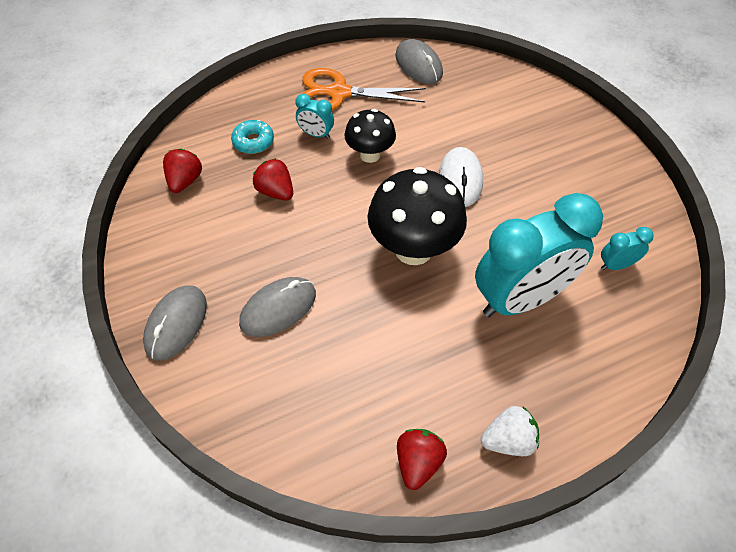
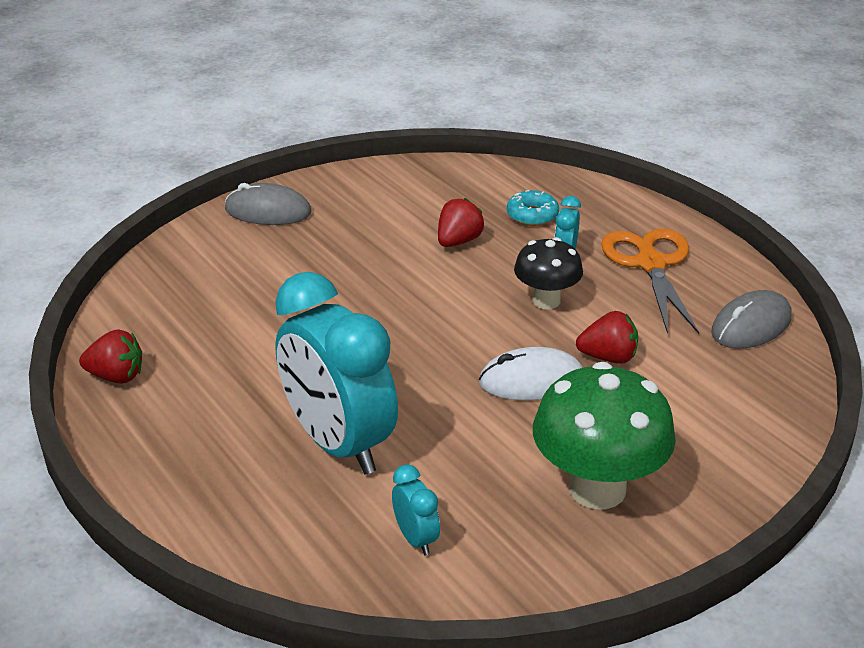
camera: 80 degrees right, 20 degrees down
red strawberry [163,149,202,193] -> red strawberry moved to [576,311,638,364]
grey mouse [239,277,316,337] -> none
black mushroom [367,167,467,265] -> none
white strawberry [481,406,539,456] -> none
none -> green mushroom [533,362,676,510]

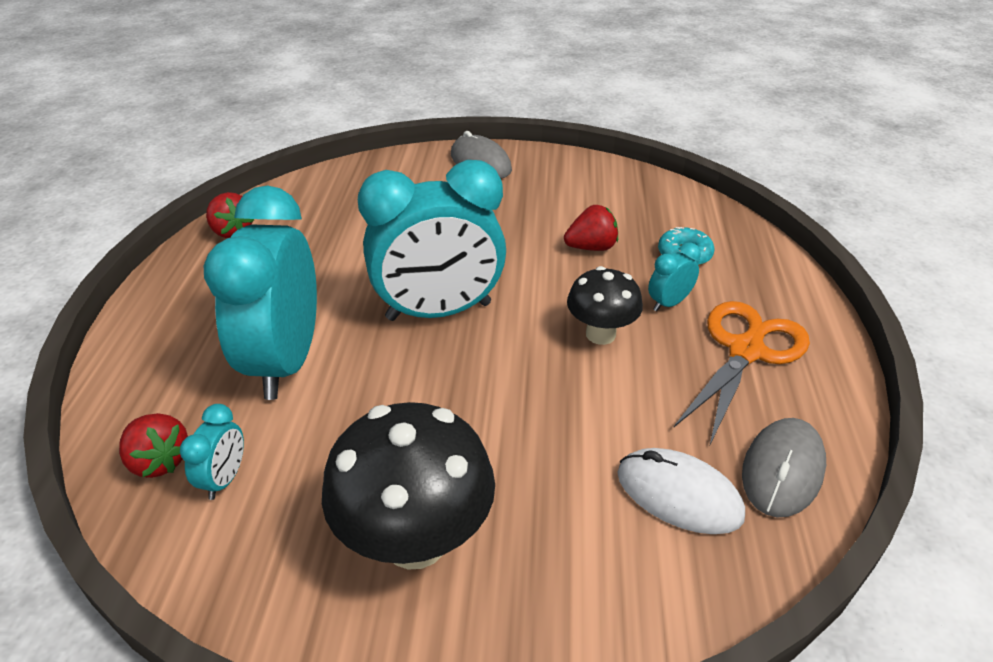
camera: 40 degrees right, 5 degrees up
white mouse [479,347,583,401] -> white mouse moved to [617,448,745,534]
green mushroom [533,362,676,510] -> black mushroom [322,402,495,569]
red strawberry [576,311,638,364] -> red strawberry moved to [119,413,188,478]
grey mouse [711,290,792,349] -> grey mouse turned 60 degrees counterclockwise [742,418,826,517]
none -> turquoise clock [358,160,506,321]

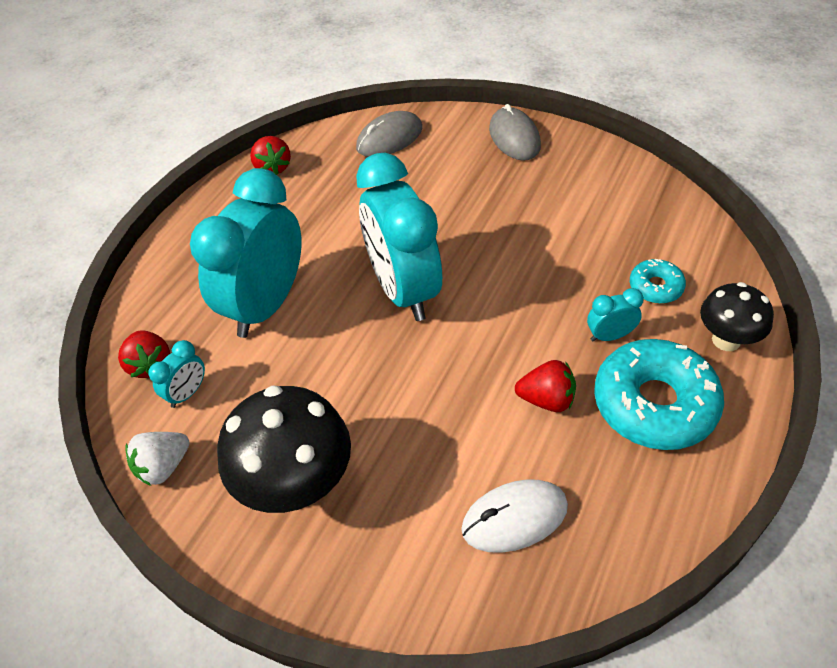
camera: 25 degrees right, 10 degrees up
turquoise clock [358,160,506,321] -> turquoise clock turned 60 degrees clockwise [356,153,442,321]
red strawberry [564,205,618,251] -> red strawberry moved to [515,360,576,412]
black mushroom [567,266,643,345] -> black mushroom moved to [700,282,774,351]
white mouse [617,448,745,534] -> white mouse turned 75 degrees counterclockwise [461,479,568,553]
orange scissors [674,301,810,447] -> turquoise donut [594,339,724,450]
grey mouse [742,418,826,517] -> grey mouse moved to [356,111,422,157]
none -> white strawberry [125,432,190,486]

